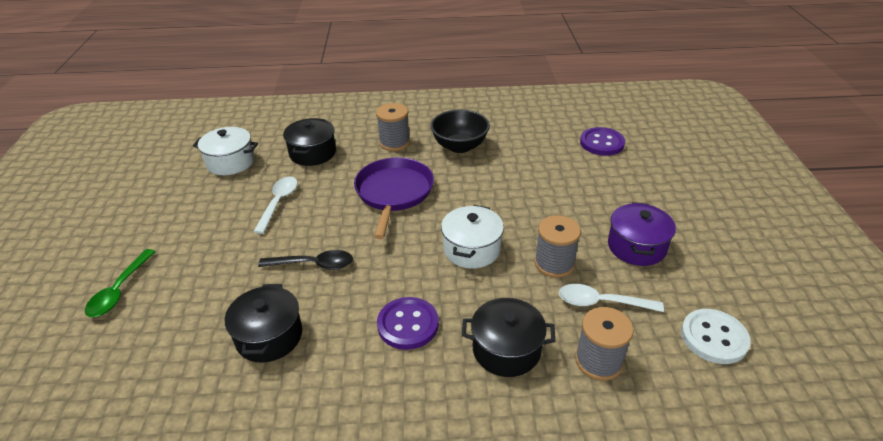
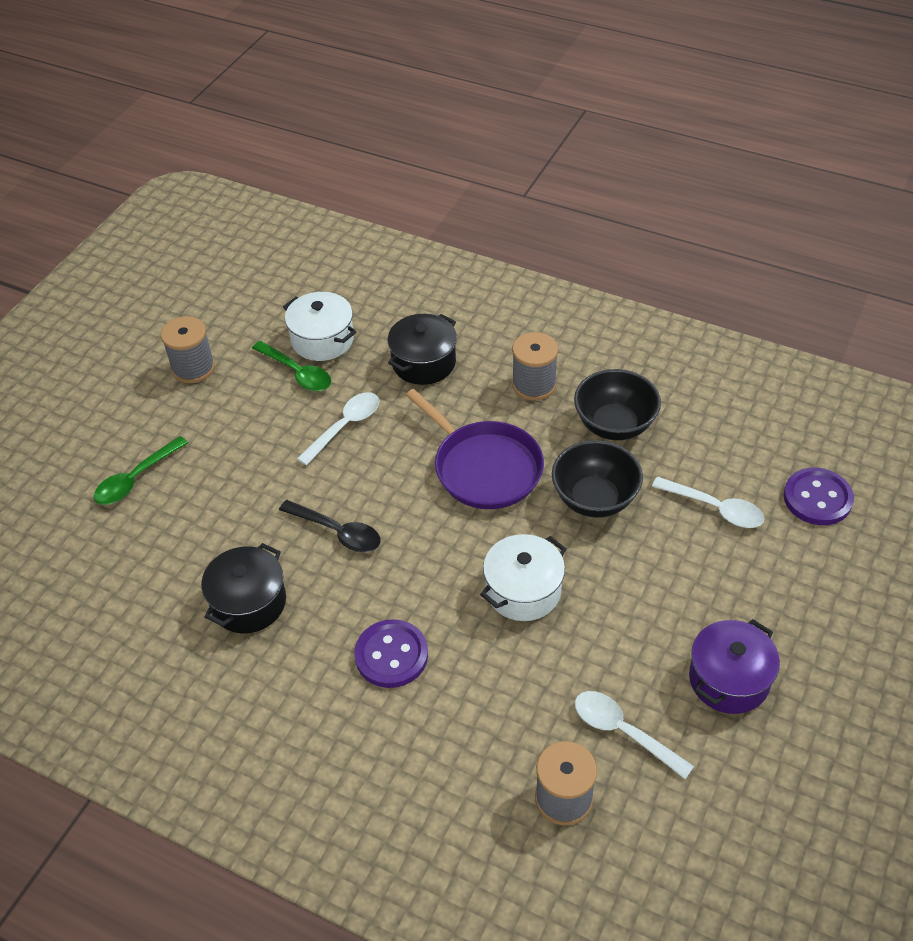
camera: 30 degrees right, 10 degrees up
purple pan [354,158,434,239] -> purple pan turned 105 degrees clockwise [406,389,544,509]
black pot [462,298,555,377] -> none
grey spool [535,215,581,278] -> grey spool moved to [161,316,215,383]
white button [681,309,751,364] -> none
none -> green spoon [252,341,331,391]
none -> black bowl [552,440,643,518]
none -> white spoon [652,477,764,528]

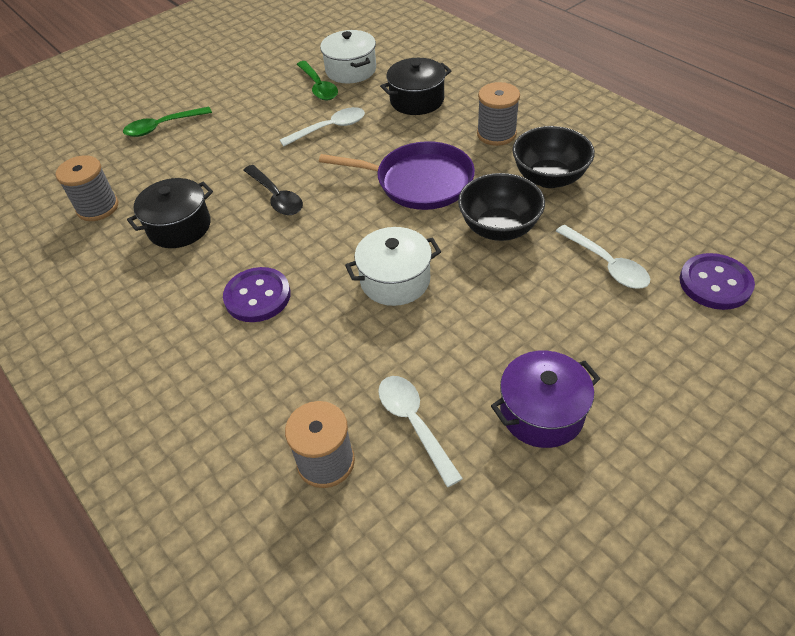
camera: 25 degrees right, 0 degrees up
grey spool [161,316,215,383] -> grey spool moved to [56,155,118,221]
purple pan [406,389,544,509] -> purple pan turned 60 degrees counterclockwise [319,141,475,210]

